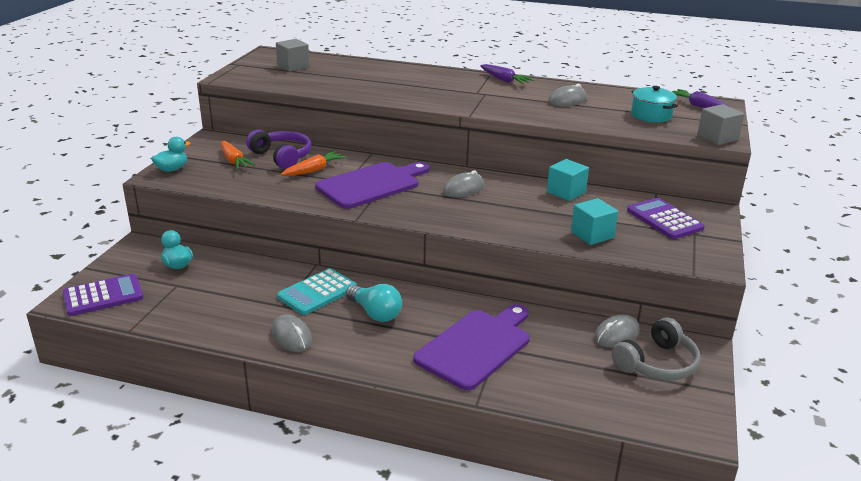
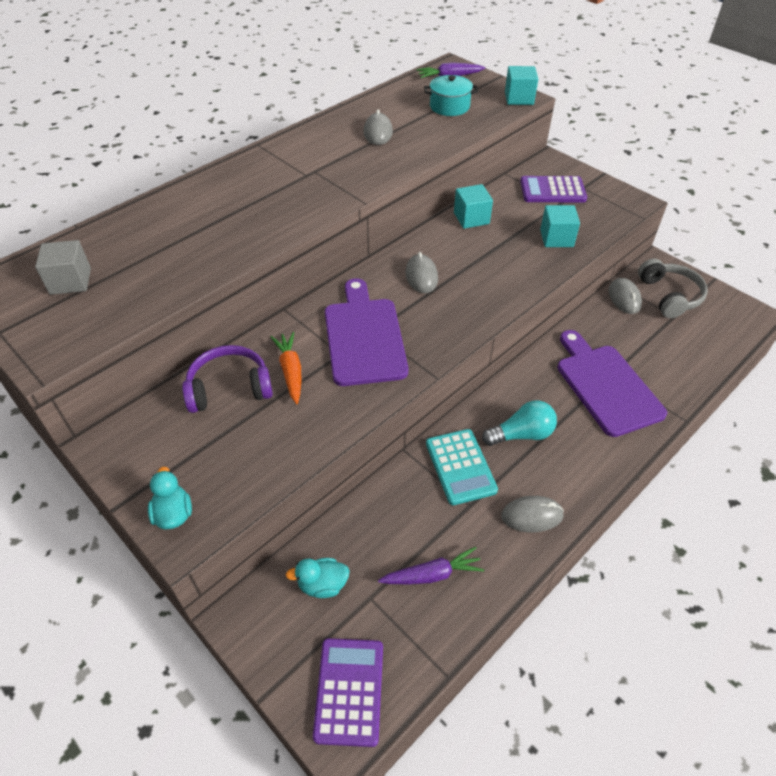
camera: 60 degrees left, 20 degrees up
orange carrot [221,141,255,169] -> none
purple carrot [480,64,534,84] -> purple carrot moved to [378,547,484,585]
grey cube [697,104,745,145] -> turquoise cube [505,66,538,105]

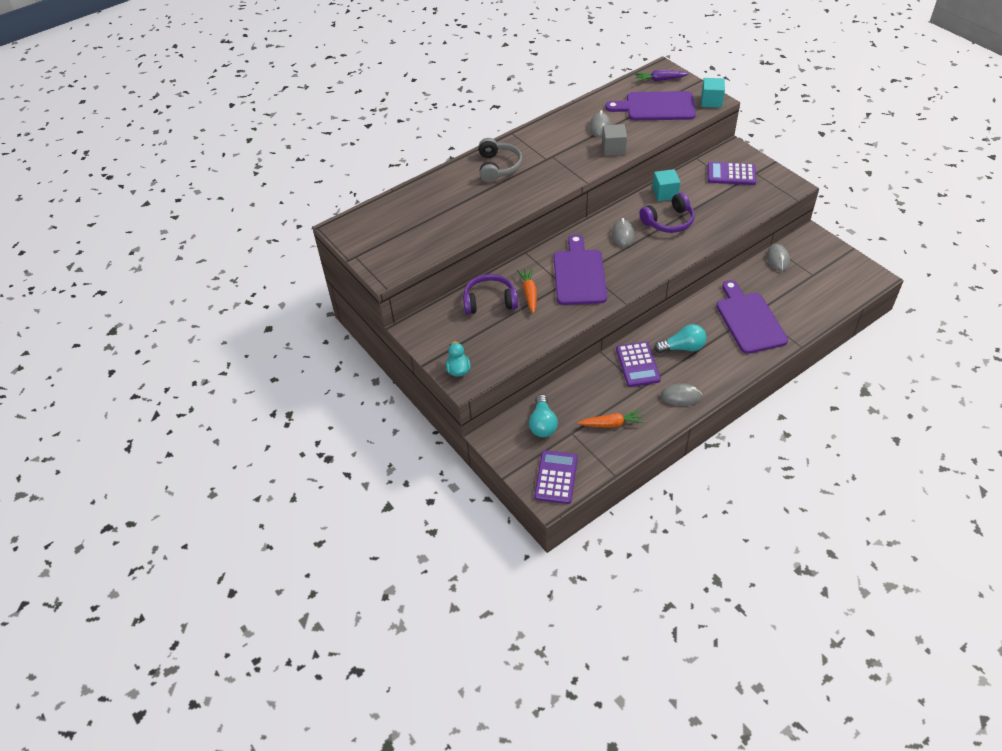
camera: 10 degrees right, 0 degrees up
grey cube [35,240,91,295] -> grey cube moved to [602,124,627,156]
turquoise duck [286,558,350,598] -> turquoise light bulb [529,394,558,437]
purple carrot [378,547,484,585] -> orange carrot [577,409,644,428]
turquoise pot [424,75,478,116] -> purple cutting board [605,91,696,120]
turquoise calculator [426,429,498,505] -> purple calculator [616,341,661,387]
turquoise cube [540,205,580,247] -> none
grey headphones [638,259,708,318] -> grey headphones moved to [479,138,523,182]
none -> purple headphones [639,193,695,233]

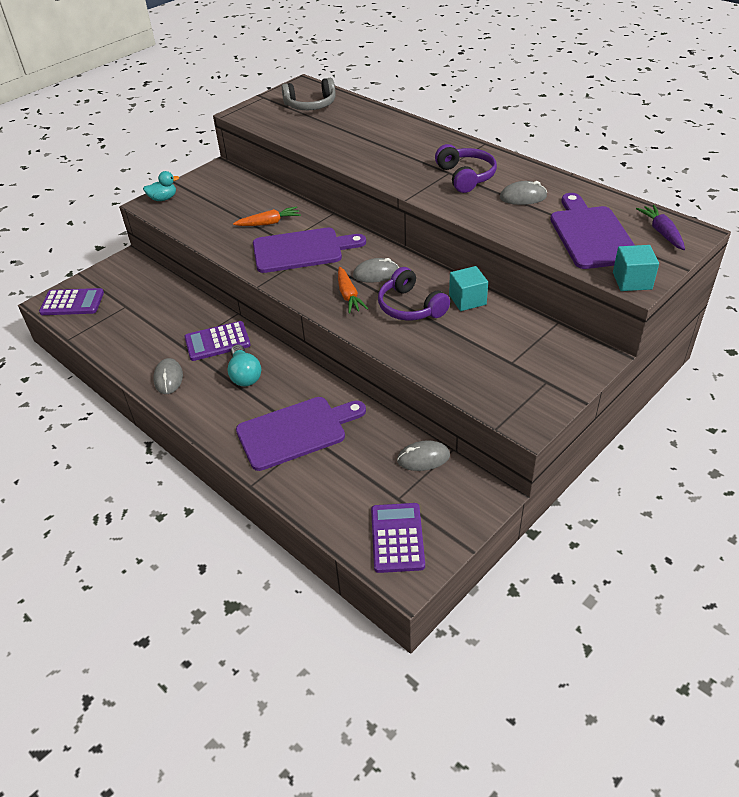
camera: 80 degrees right, 5 degrees down
purple headphones [463,274,518,315] -> purple headphones moved to [435,144,497,193]
grey headphones [479,138,523,182] -> grey headphones moved to [282,78,336,110]
turquoise light bulb [529,394,558,437] -> none
orange carrot [577,409,644,428] -> orange carrot moved to [338,267,368,314]
grey cube [602,124,627,156] -> none
purple calculator [707,162,756,185] -> purple calculator moved to [371,503,425,573]

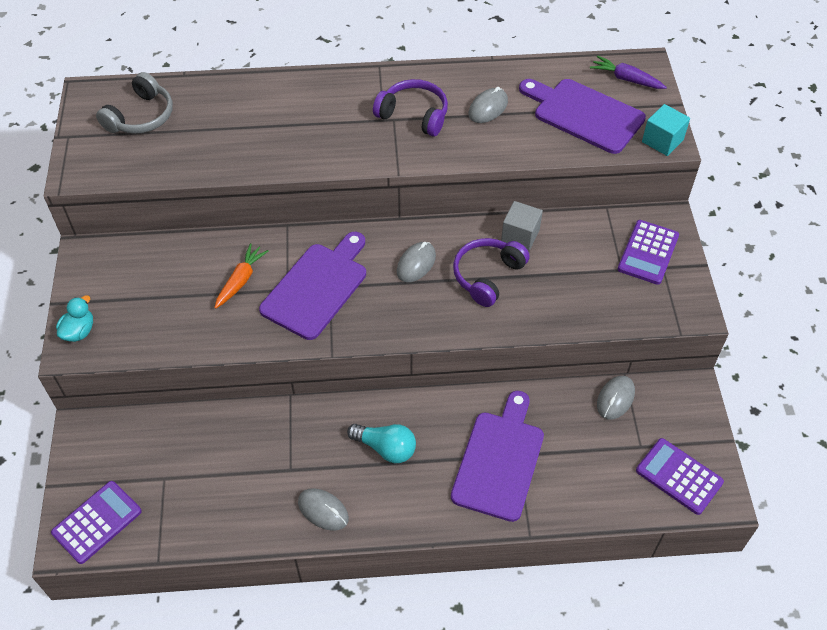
camera: 50 degrees left, 10 degrees up
purple calculator [184,321,251,361] -> purple calculator moved to [618,220,679,285]
orange carrot [338,267,368,314] -> none
purple headphones [378,267,450,321] -> purple headphones turned 120 degrees clockwise [453,238,530,307]
turquoise cube [449,266,488,311] -> grey cube [501,201,543,251]

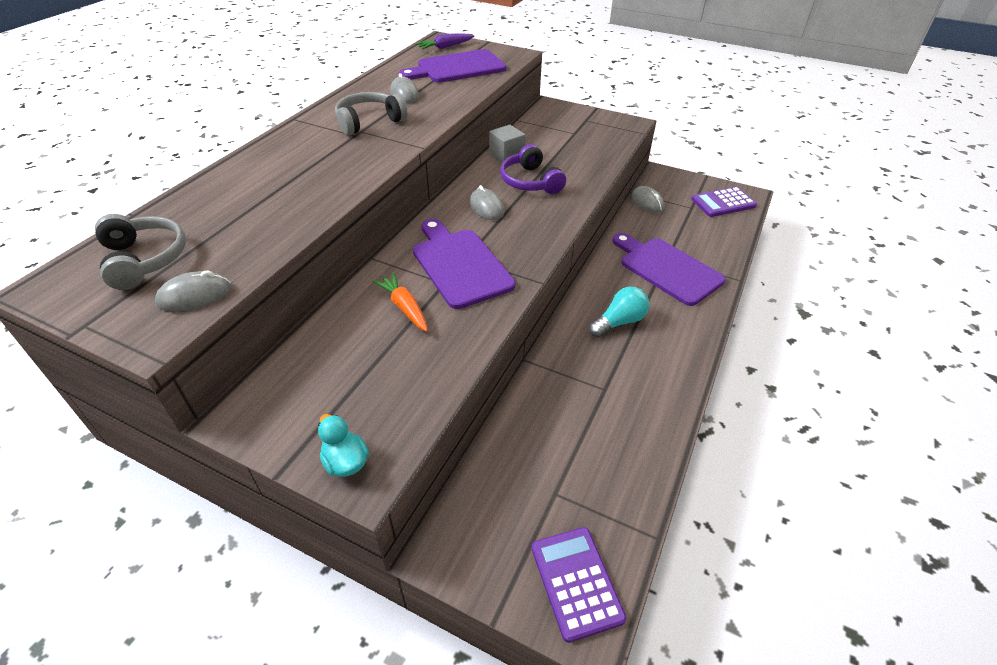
camera: 60 degrees left, 10 degrees down
grey mouse [298,488,349,531] -> grey mouse moved to [155,271,231,312]
purple headphones [373,79,448,137] -> grey headphones [335,92,407,135]
purple calculator [618,220,679,285] -> none
turquoise cube [642,104,690,156] -> none

